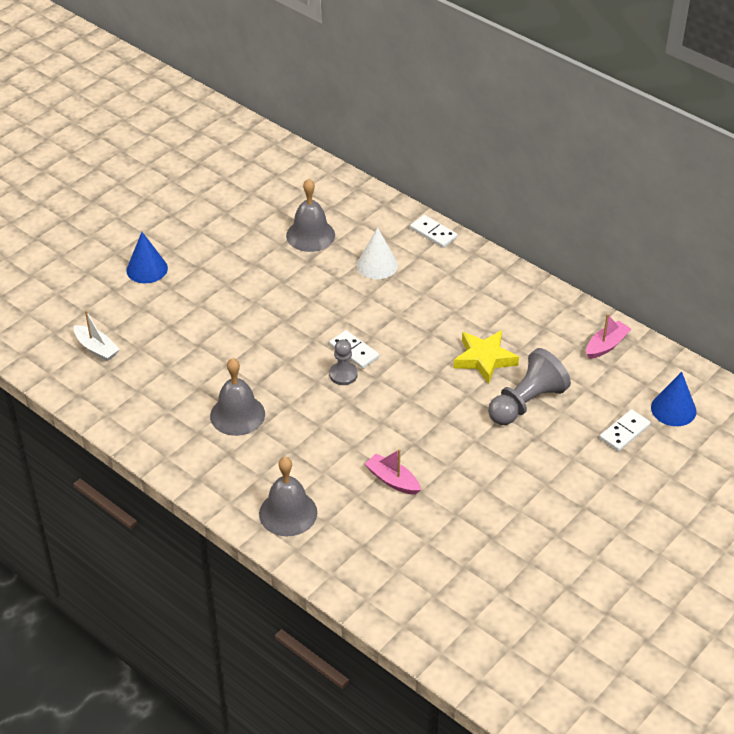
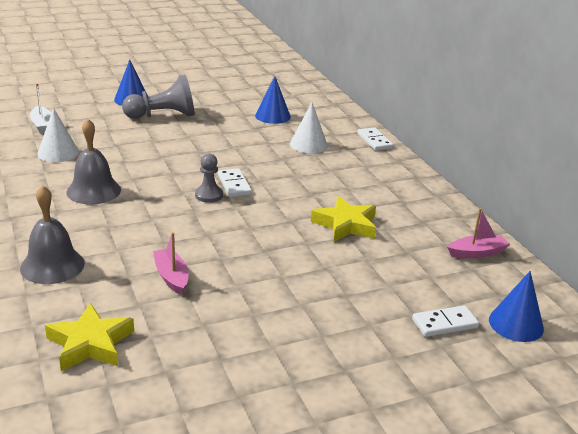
camera: 25 degrees right, 15 degrees down
grey bell [286,179,335,252] -> blue cone [255,76,291,124]
grey pawn [488,348,571,425] -> grey pawn moved to [122,75,195,119]
none -> white cone [37,108,79,162]
none -> yellow star [45,303,134,371]

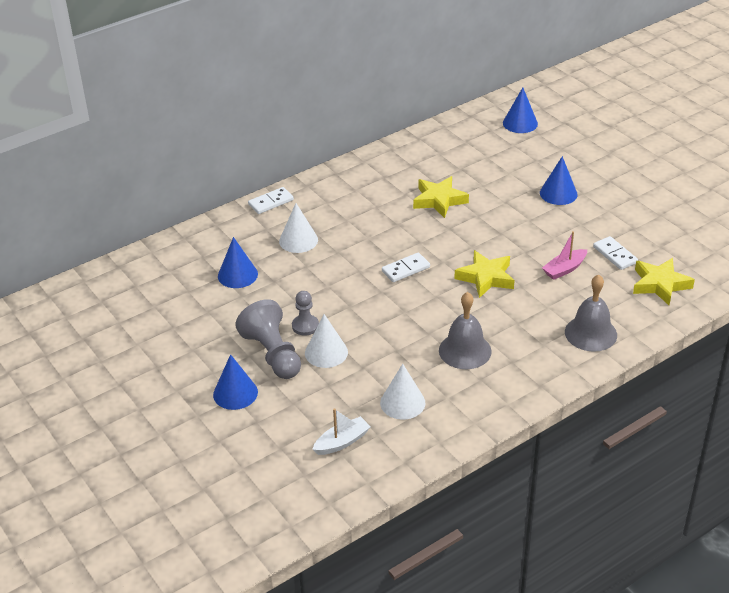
camera: 100 degrees left, 10 degrees up
grey pawn [195,153,223,203] -> grey pawn moved to [292,291,319,336]
white domino [412,305,479,337] -> white domino moved to [593,236,638,270]
pink boat [447,208,510,258] -> none
none -> white cone [305,314,348,368]
none -> yellow star [455,250,515,298]
none -> blue cone [540,156,578,205]

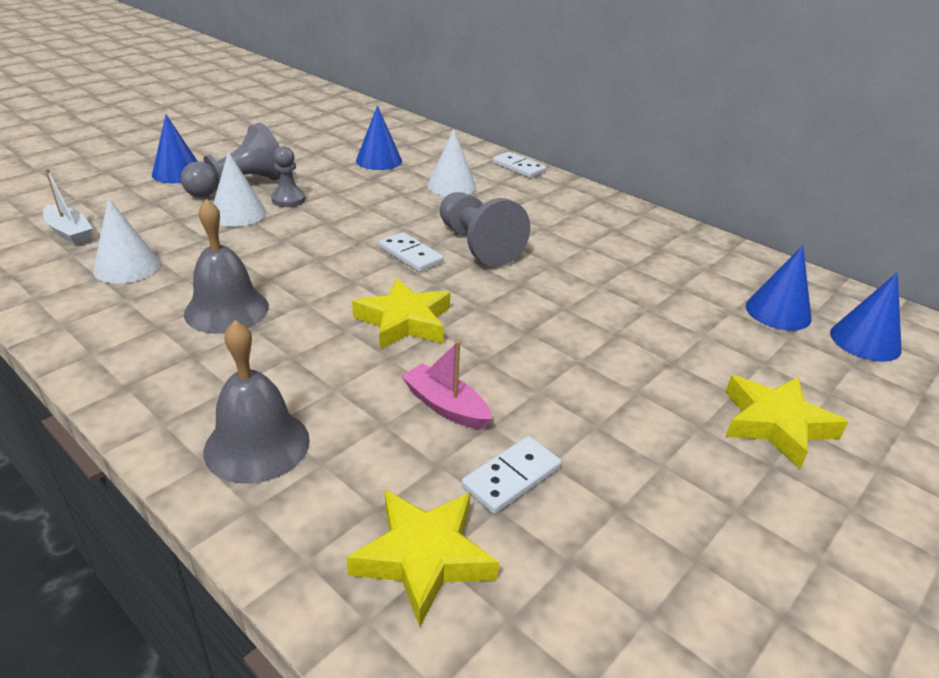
camera: 75 degrees right, 5 degrees down
yellow star [413,176,469,218] -> yellow star moved to [726,375,848,469]
blue cone [540,156,578,205] -> blue cone moved to [746,245,811,331]
none -> grey pawn [440,192,530,267]

